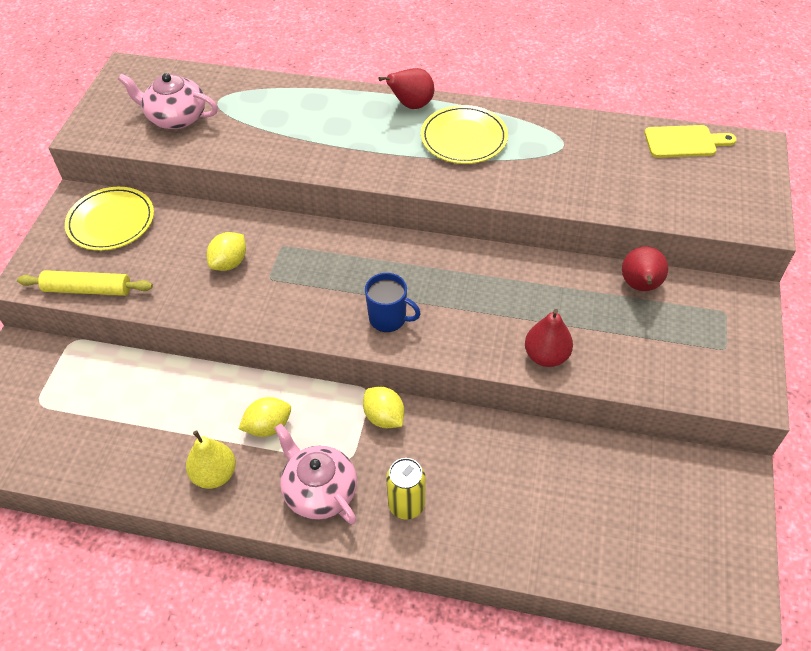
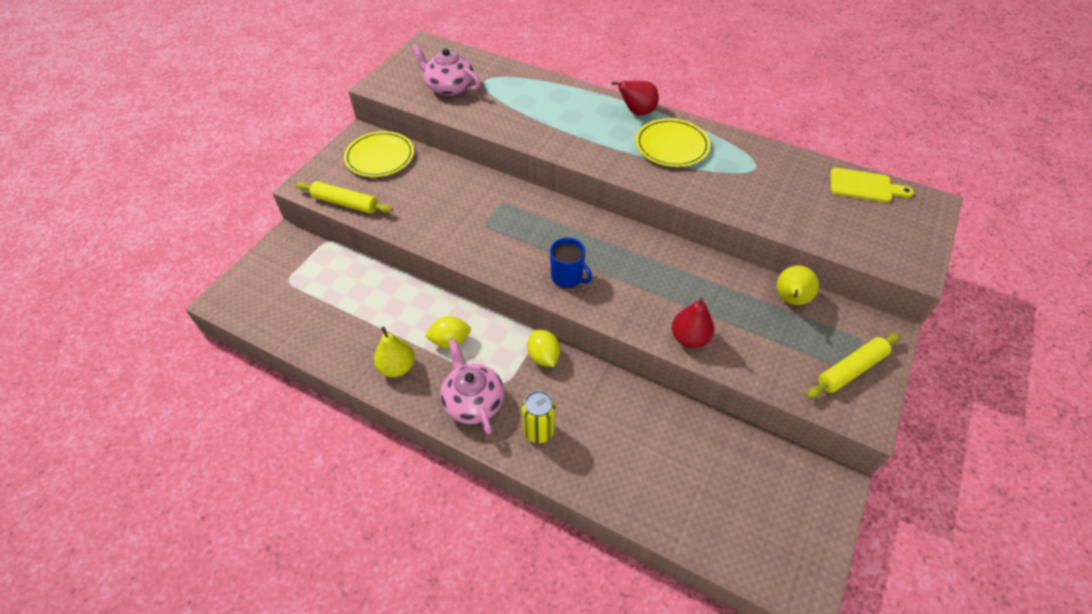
camera: 15 degrees right, 0 degrees up
yellow lemon [207,232,246,271] -> none
red pear [622,246,668,291] -> yellow pear [777,265,819,305]
none -> yellow rolling pin [807,333,901,399]

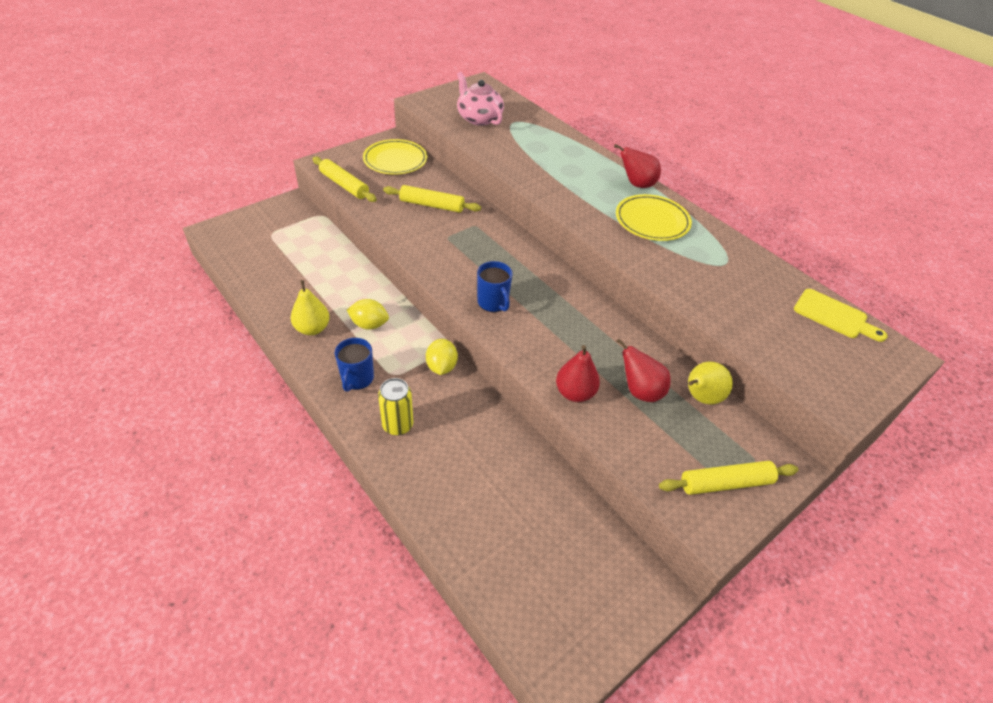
camera: 20 degrees right, 5 degrees down
pink teapot [440,339,504,435] -> blue mug [335,338,374,392]
none -> yellow rolling pin [383,185,481,213]
none -> red pear [616,338,671,402]

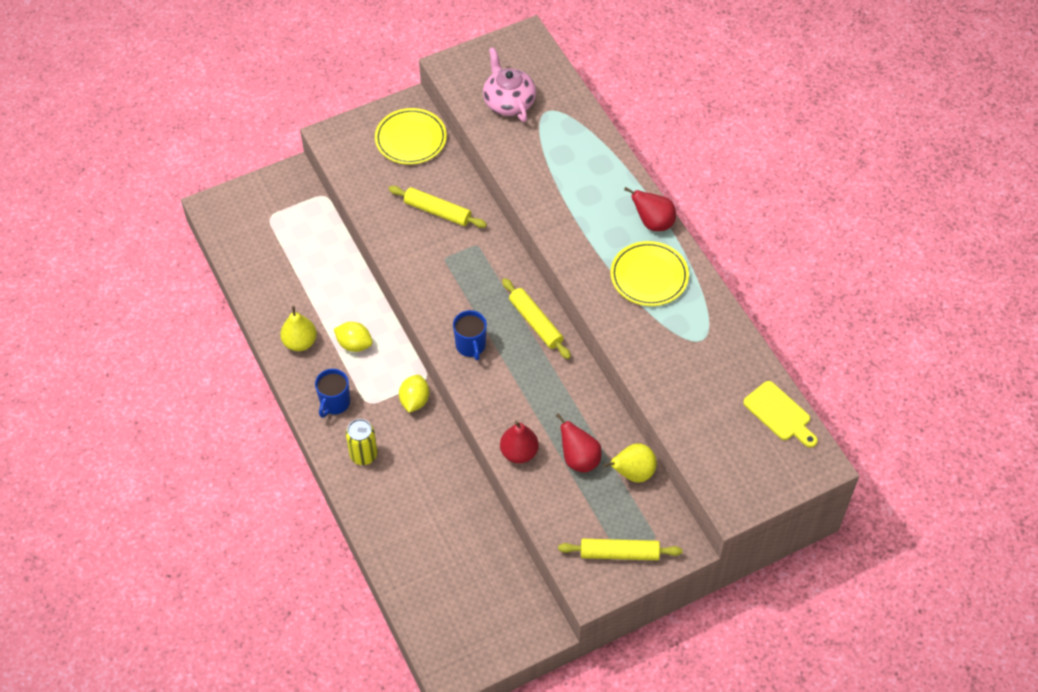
camera: 15 degrees right, 10 degrees up
yellow rolling pin [313,157,377,202] -> yellow rolling pin moved to [502,278,571,359]

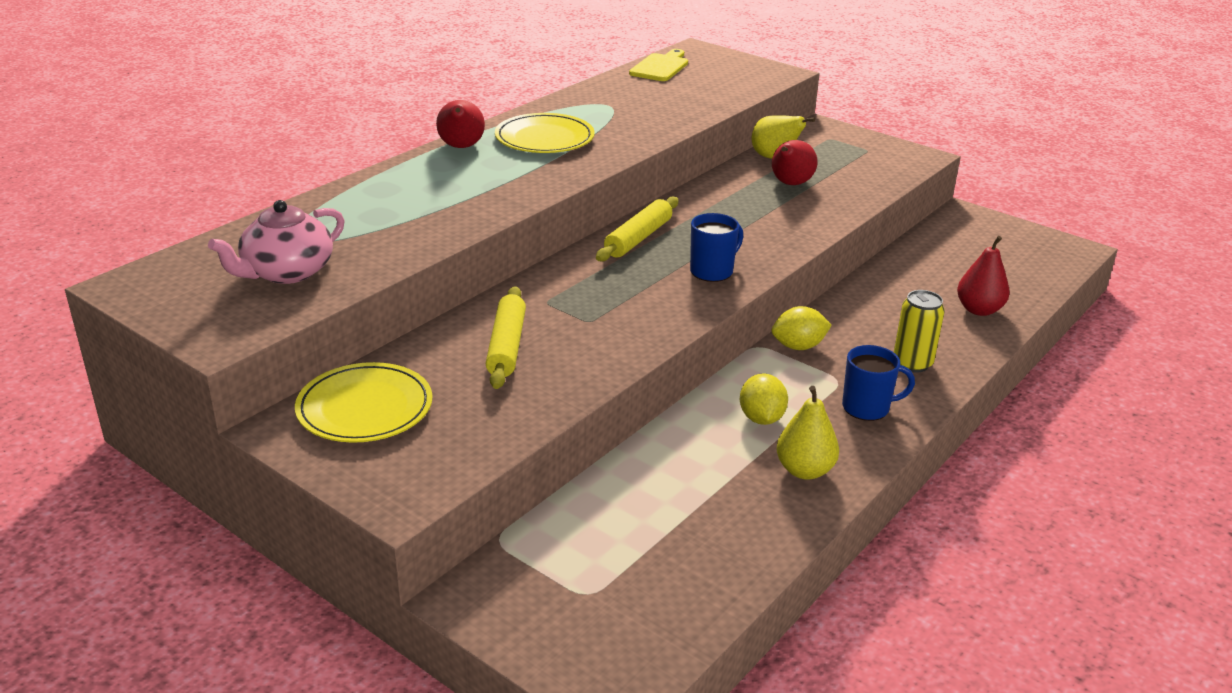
camera: 115 degrees left, 25 degrees down
red pear [500,421,539,463] -> red pear moved to [957,236,1010,316]
yellow rolling pin [558,539,682,560] -> none

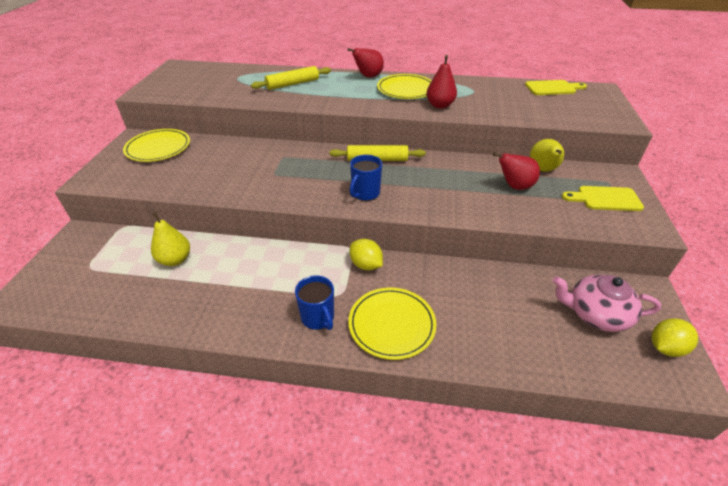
camera: 60 degrees right, 10 degrees up
pink teapot [208,200,345,284] -> pink teapot moved to [553,275,661,332]
yellow rolling pin [486,286,526,389] -> yellow rolling pin moved to [251,66,331,90]
blue mug [690,213,743,282] -> blue mug turned 105 degrees clockwise [350,155,382,201]
yellow lemon [740,373,788,425] -> yellow lemon moved to [652,318,698,357]
yellow pear [776,386,839,480] -> yellow pear moved to [151,212,190,266]
yellow can [894,290,945,373] -> yellow plate [348,287,437,360]
red pear [957,236,1010,316] -> red pear moved to [427,55,457,109]
none -> yellow cutting board [562,186,644,211]

